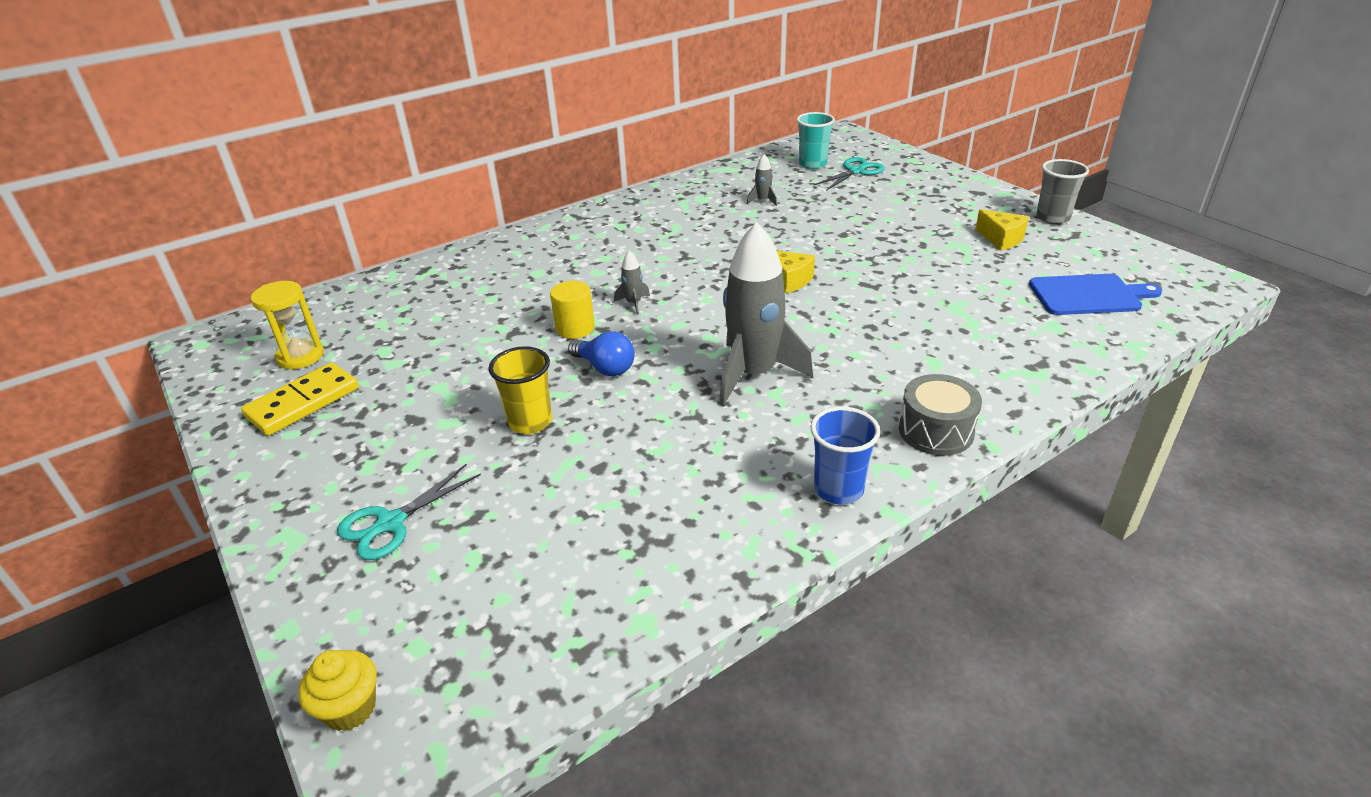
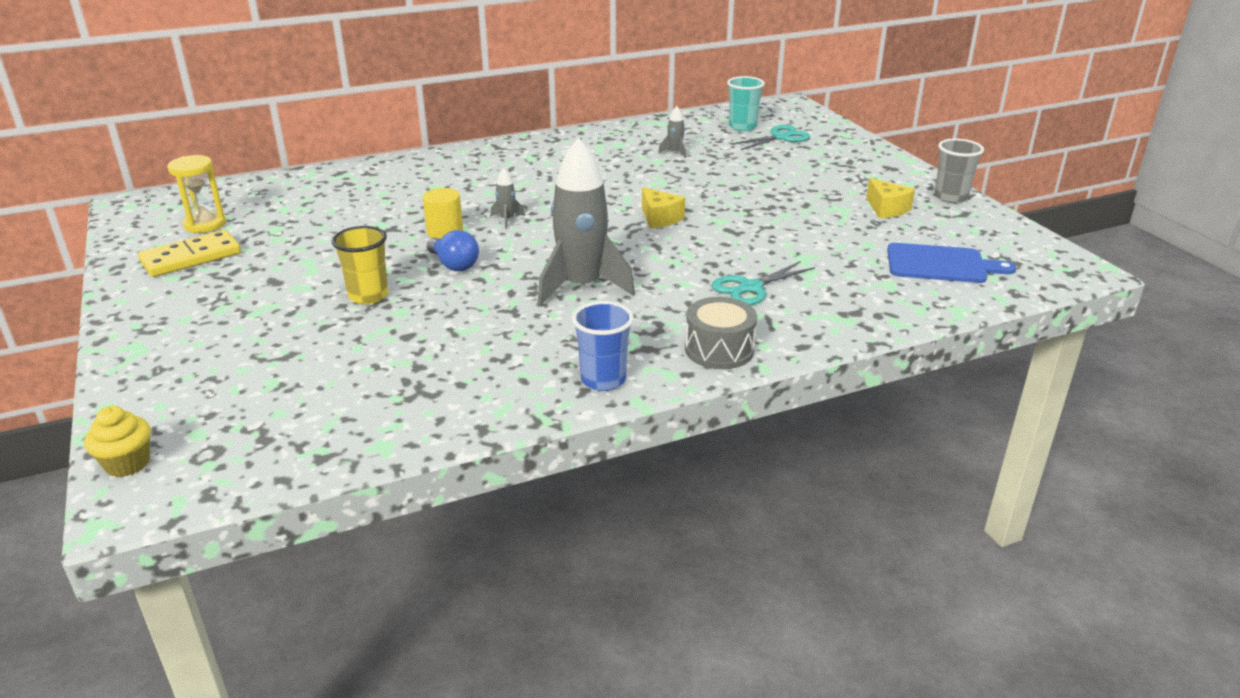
camera: 10 degrees right, 5 degrees down
turquoise scissors [337,464,481,560] -> turquoise scissors moved to [711,261,815,305]

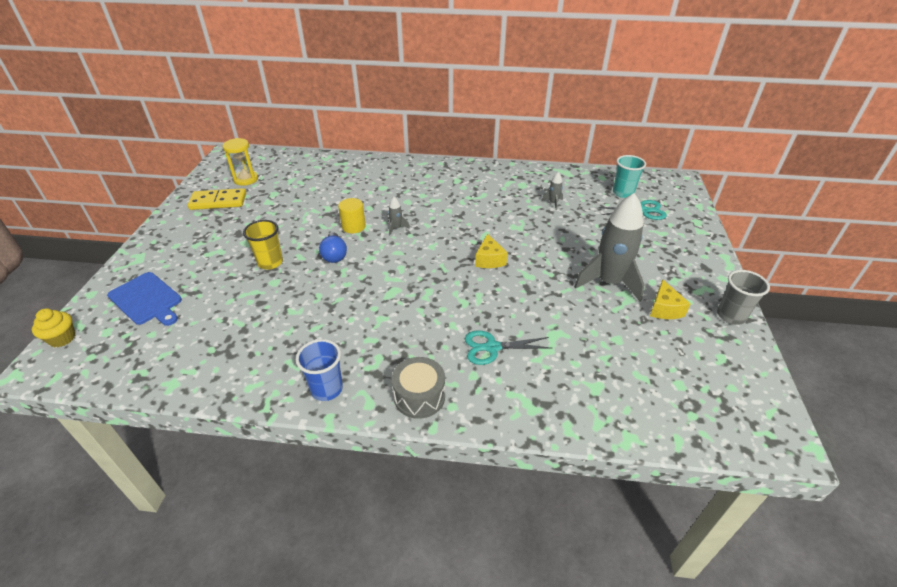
camera: 30 degrees right, 10 degrees up
grey rocket [538,138,635,306] -> grey rocket moved to [574,193,644,302]
blue cutting board [887,243,1016,283] -> blue cutting board moved to [107,272,182,326]

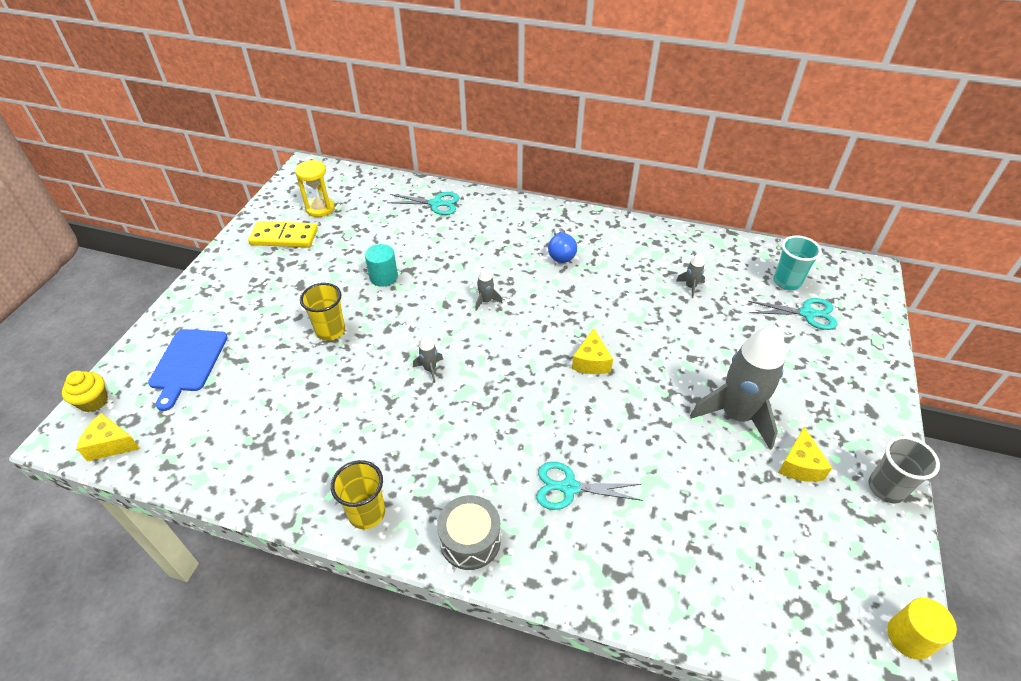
camera: 10 degrees right, 5 degrees up
blue cutting board [107,272,182,326] -> blue cutting board turned 45 degrees clockwise [148,329,228,411]
blue cup [296,339,343,401] -> yellow cup [331,460,385,529]
blue light bulb [319,232,347,263] -> blue light bulb moved to [548,228,577,263]
yellow cylinder [338,198,366,234] -> yellow cylinder moved to [887,598,957,660]
none -> yellow cheese [77,413,140,461]
none -> turquoise cylinder [365,244,398,287]
none -> turquoise scissors [387,192,460,215]
none -> grey rocket [413,335,443,383]

